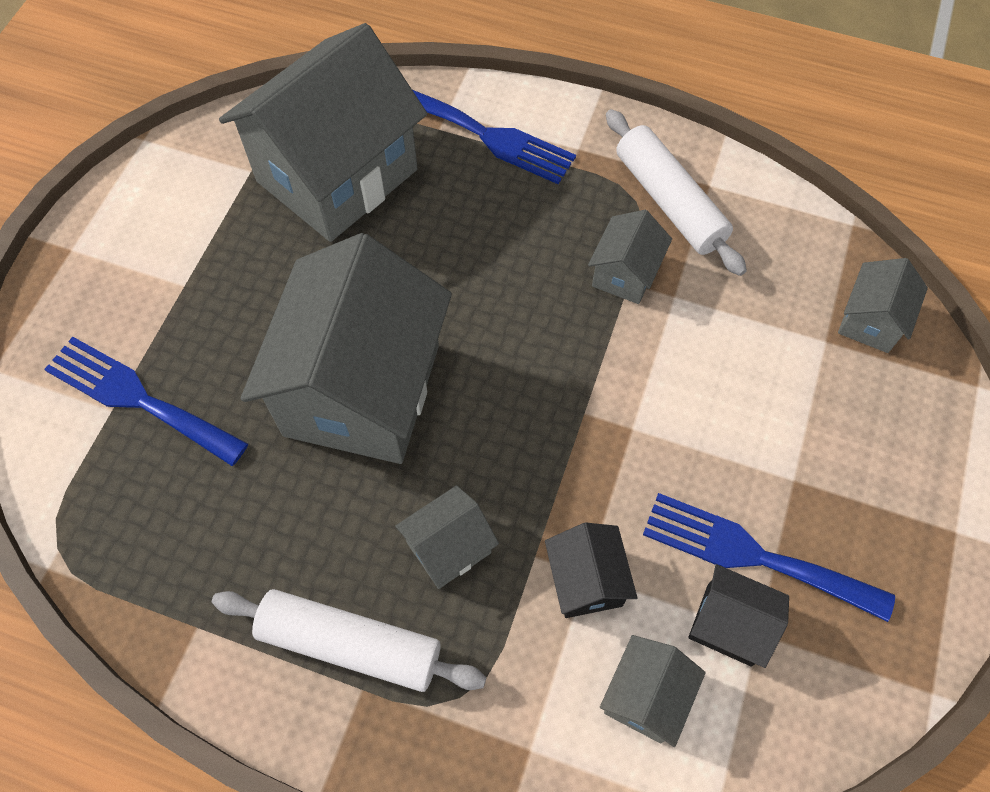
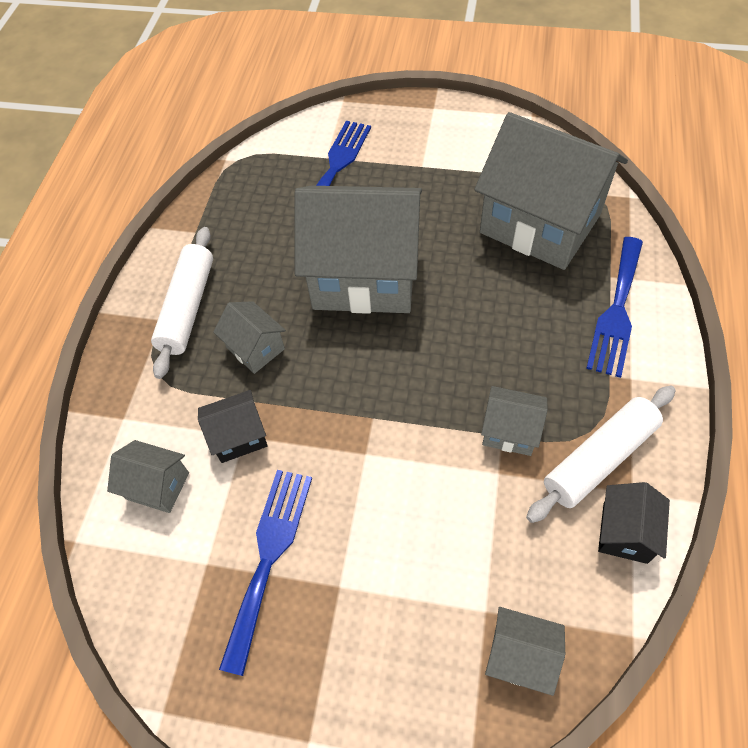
camera: 85 degrees right, 5 degrees down
black house [688,564,789,668] -> black house moved to [598,482,670,564]

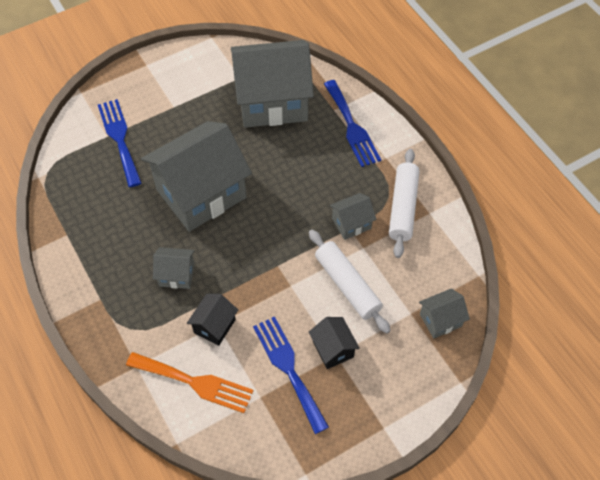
camera: 45 degrees left, 0 degrees up
grey house [107,440,189,513] -> orange fork [126,352,254,413]
white rolling pin [151,227,213,379] -> white rolling pin moved to [309,230,391,334]
black house [598,482,670,564] -> black house moved to [309,317,360,369]

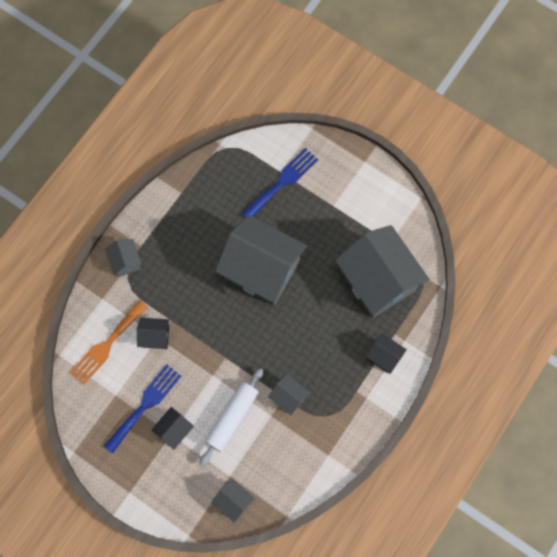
camera: 65 degrees right, 15 degrees up
orange fork [126,352,254,413] -> orange fork turned 45 degrees clockwise [69,300,148,385]
grey house [153,247,195,289] -> grey house moved to [105,239,142,277]
blue fork [324,80,381,167] -> black house [366,333,407,374]
white rolling pin [389,149,420,258] -> none

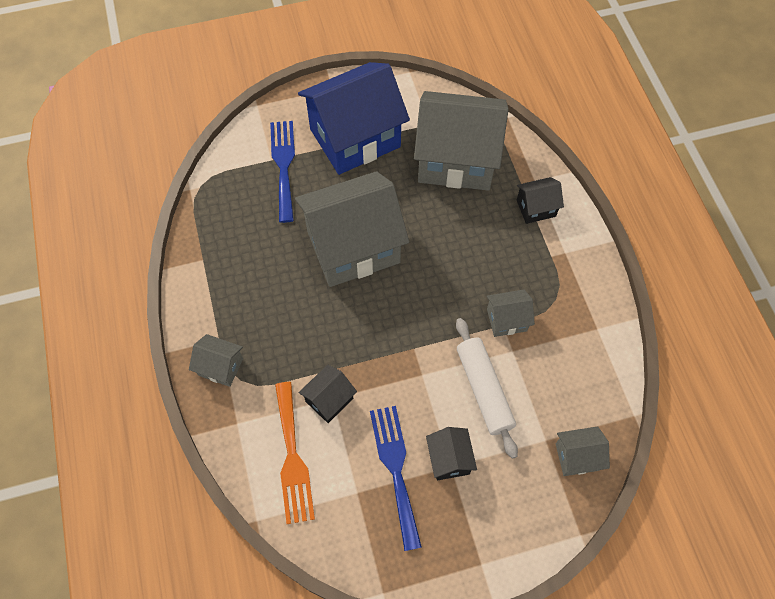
camera: 50 degrees left, 10 degrees down
none -> blue house [298,62,410,175]

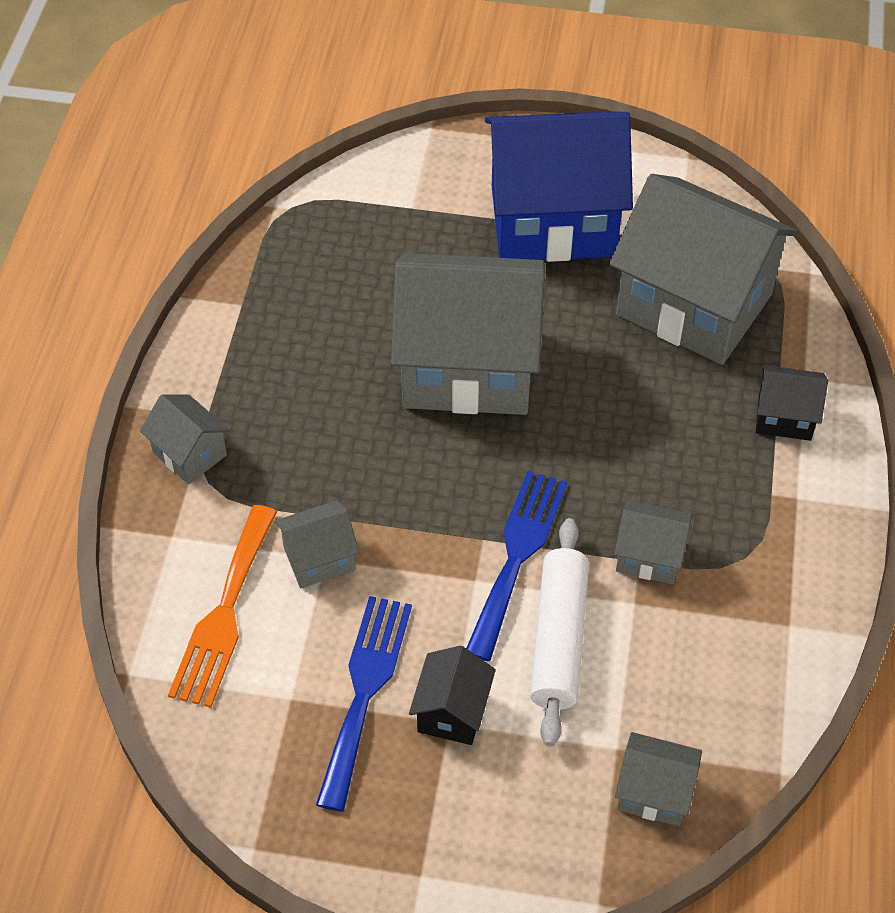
camera: 25 degrees right, 10 degrees down
blue fork [270,121,295,223] -> blue fork moved to [466,471,567,661]
black house [299,365,357,423] -> grey house [275,501,360,589]

